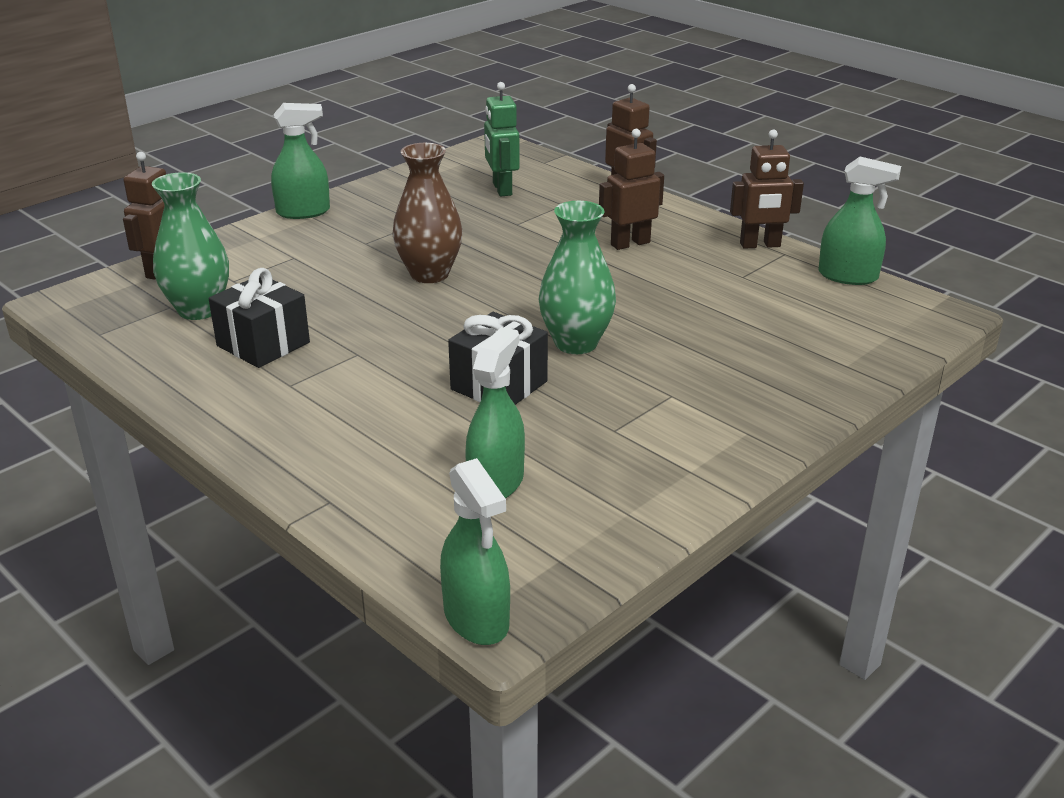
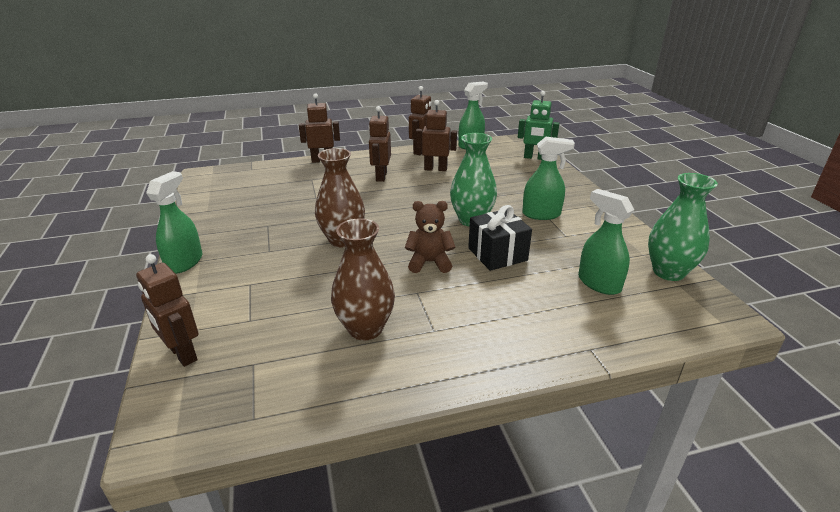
camera: 60 degrees left, 0 degrees up
green vase [152,172,229,320] -> green vase moved to [648,173,718,281]
black gift [209,268,310,368] -> brown vase [331,218,395,341]
green spray bottle [440,458,510,645] -> green spray bottle moved to [522,137,575,220]
green robot [484,82,520,196] -> green robot moved to [518,91,559,160]
none -> brown teddy bear [405,201,455,273]
none -> brown robot [416,100,457,171]

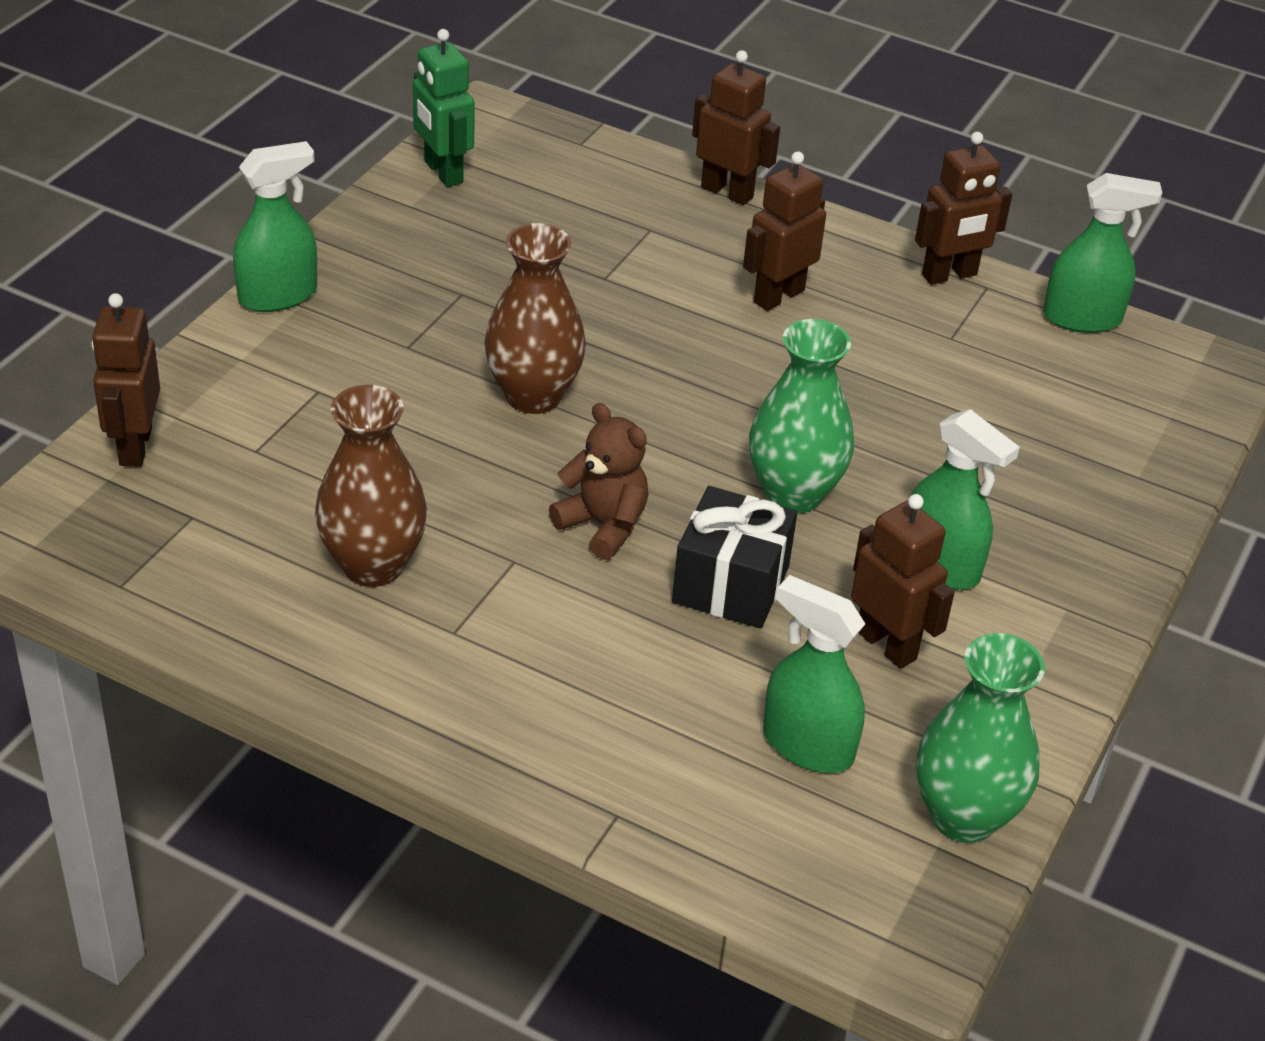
camera: 40 degrees right, 10 degrees up
brown robot [416,100,457,171] -> brown robot moved to [851,494,954,669]
green robot [518,91,559,160] -> green robot moved to [413,29,475,187]
green spray bottle [578,189,634,295] -> green spray bottle turned 60 degrees counterclockwise [763,575,865,773]

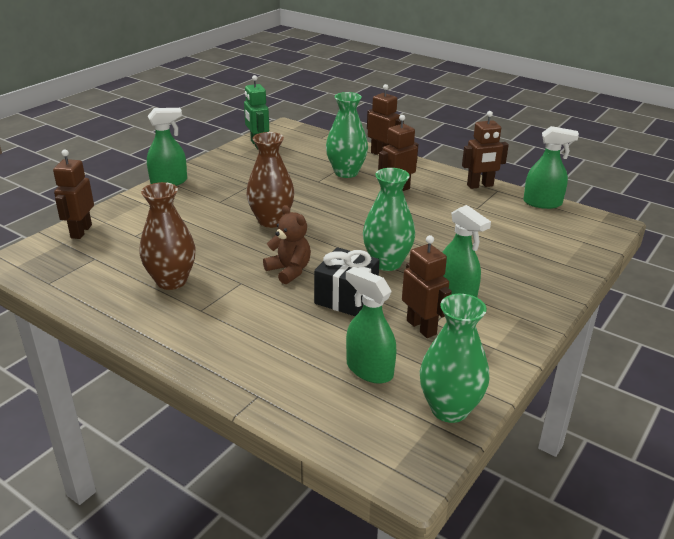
camera: 10 degrees right, 10 degrees down
none -> green vase [326,92,368,178]

